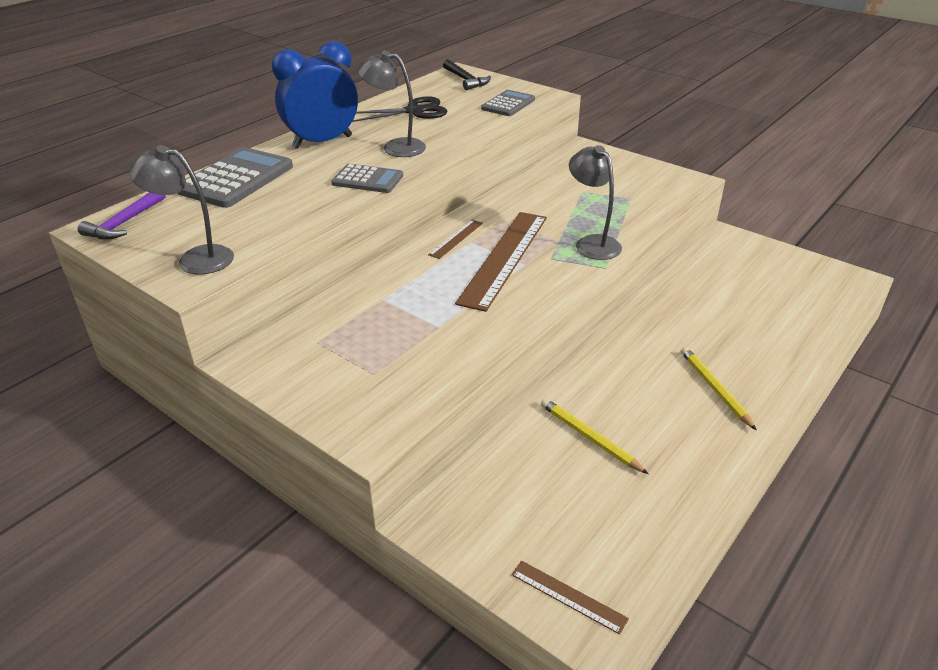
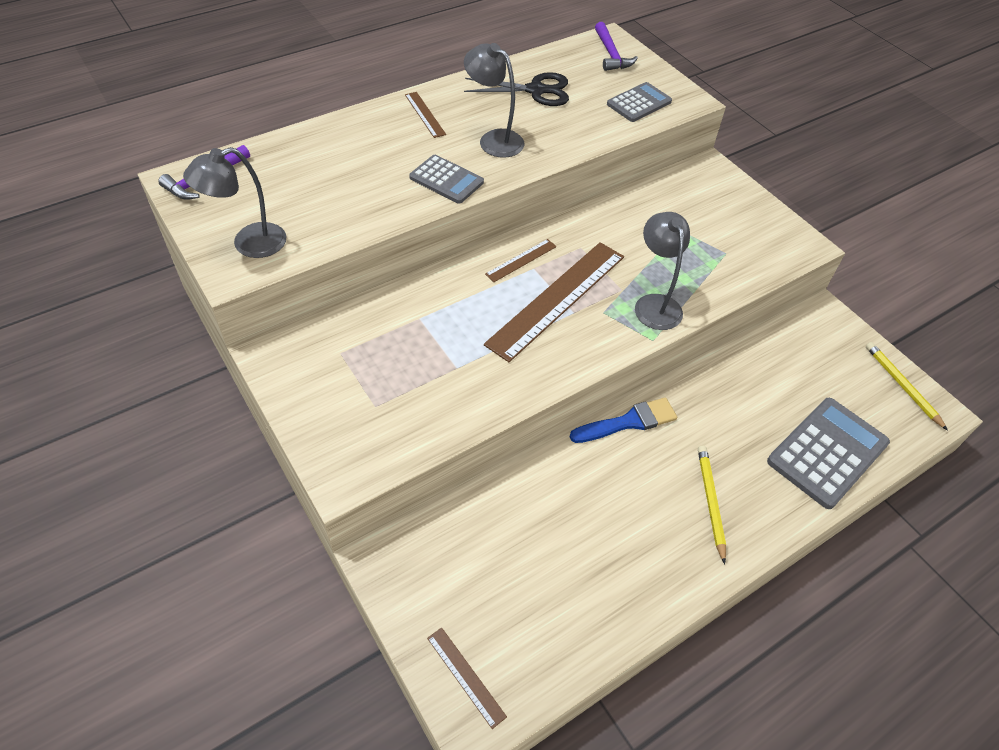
camera: 15 degrees right, 15 degrees up
grey lamp [129,145,234,275] -> grey lamp turned 60 degrees counterclockwise [183,147,286,258]
grey calculator [177,147,293,208] -> grey calculator moved to [767,398,890,509]
blue clock [272,41,358,149] -> brown ruler [405,92,446,138]
black hammer [443,59,491,90] -> purple hammer [595,22,638,71]
yellow pencil [541,398,648,474] -> yellow pencil moved to [866,342,948,431]
none -> blue brush [570,397,677,443]

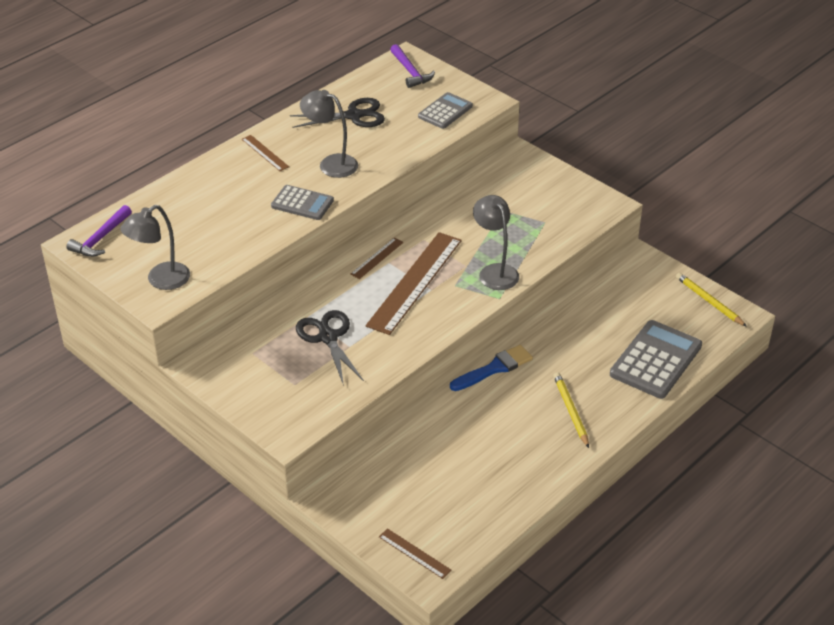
camera: 10 degrees left, 10 degrees down
none -> black scissors [296,310,364,386]

